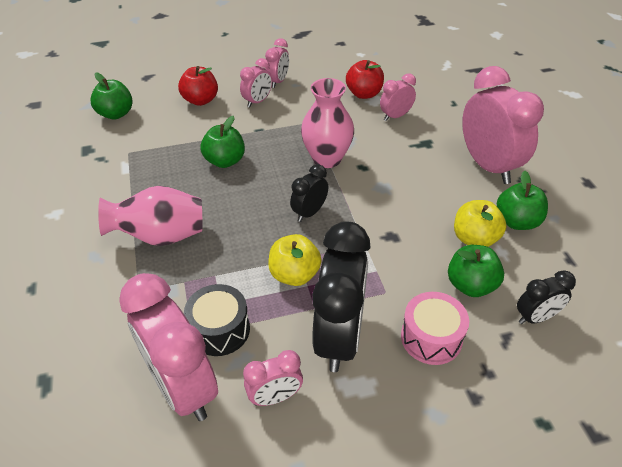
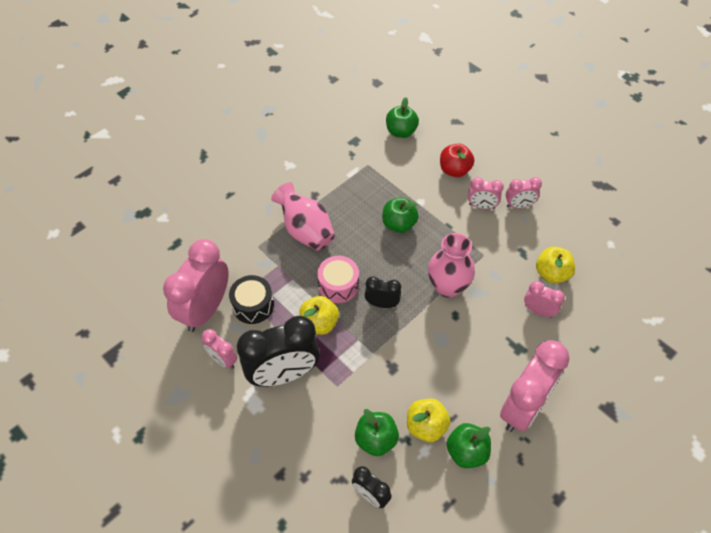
camera: 60 degrees right, 10 degrees up
red apple [346,60,384,99] -> yellow apple [536,247,575,284]
pink drum [401,292,469,365] -> pink drum moved to [317,256,359,303]

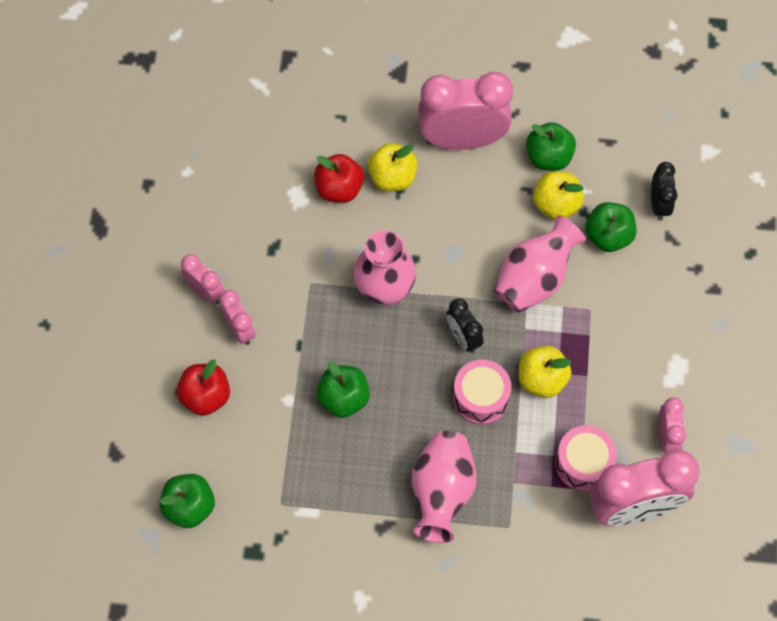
camera: 130 degrees left, 10 degrees up
black drum [229,275,274,324] -> pink drum [555,425,617,491]
black clock [237,316,320,387] -> none
pink clock [524,281,565,318] -> red apple [314,154,364,203]
yellow apple [536,247,575,284] -> yellow apple moved to [367,143,418,192]
none -> pink vase [494,215,586,313]

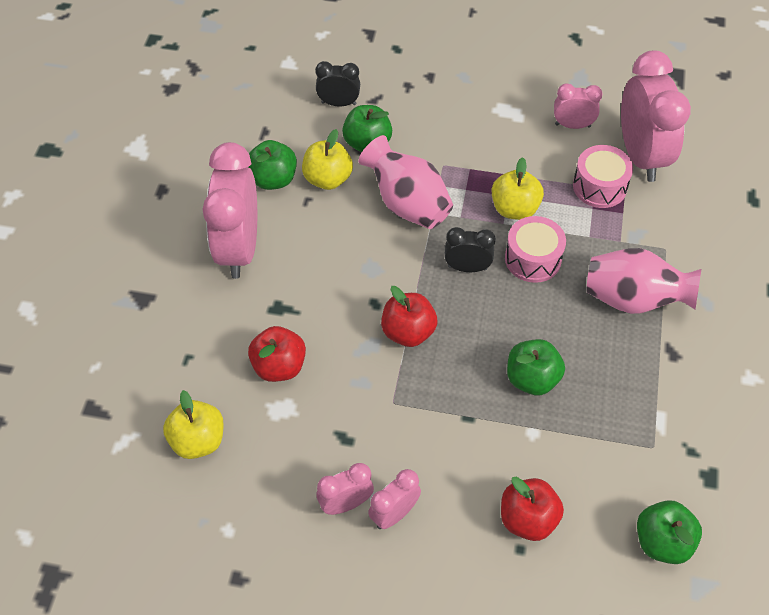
camera: 85 degrees left, 10 degrees down
pink clock [219,290,255,345] -> pink clock moved to [316,463,374,515]
pink vase [354,230,416,306] -> red apple [381,286,437,347]
yellow apple [367,143,418,192] -> yellow apple moved to [163,390,224,459]
black clock [446,298,484,353] -> black clock turned 150 degrees counterclockwise [444,227,496,272]

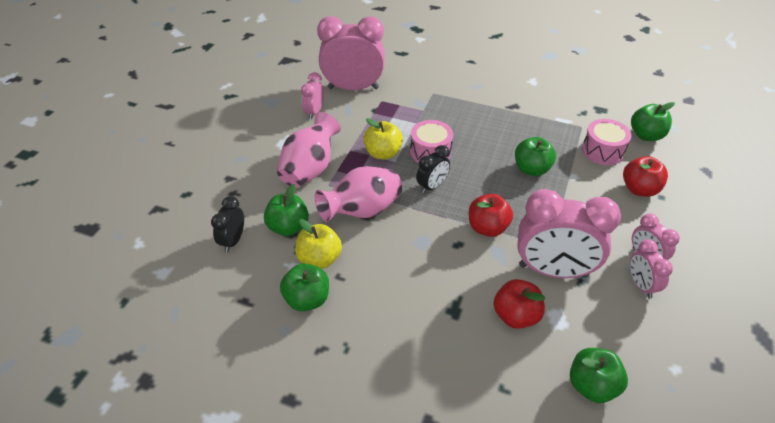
camera: 80 degrees left, 10 degrees down
yellow apple [163,390,224,459] -> green apple [570,348,628,403]
pink clock [202,142,257,279] -> pink clock moved to [517,189,621,278]
black clock [444,227,496,272] -> black clock turned 150 degrees counterclockwise [416,145,450,194]
pink drum [573,145,633,208] -> pink drum moved to [582,119,631,165]
pink vase [587,248,701,314] -> pink vase moved to [277,112,341,188]

